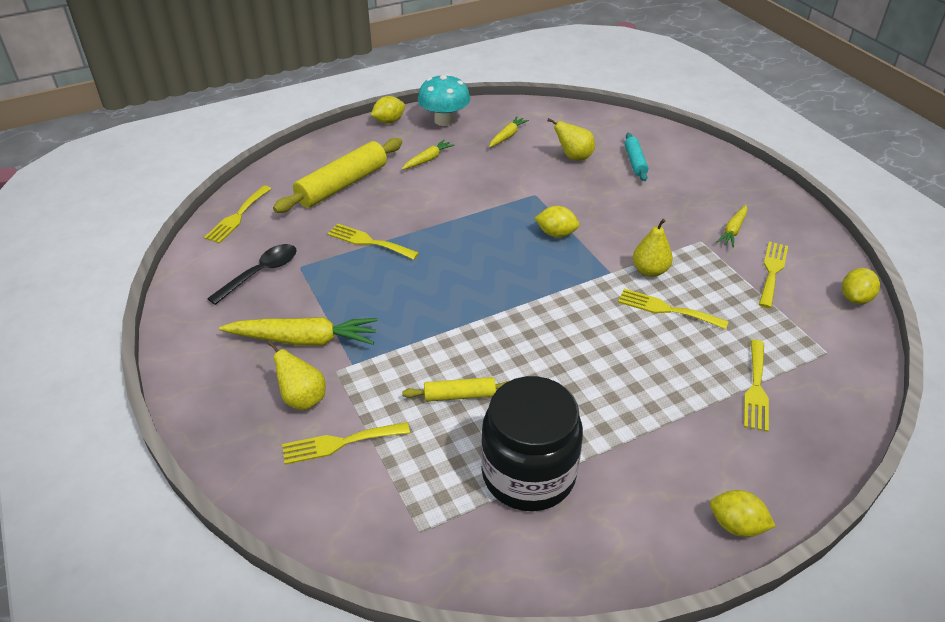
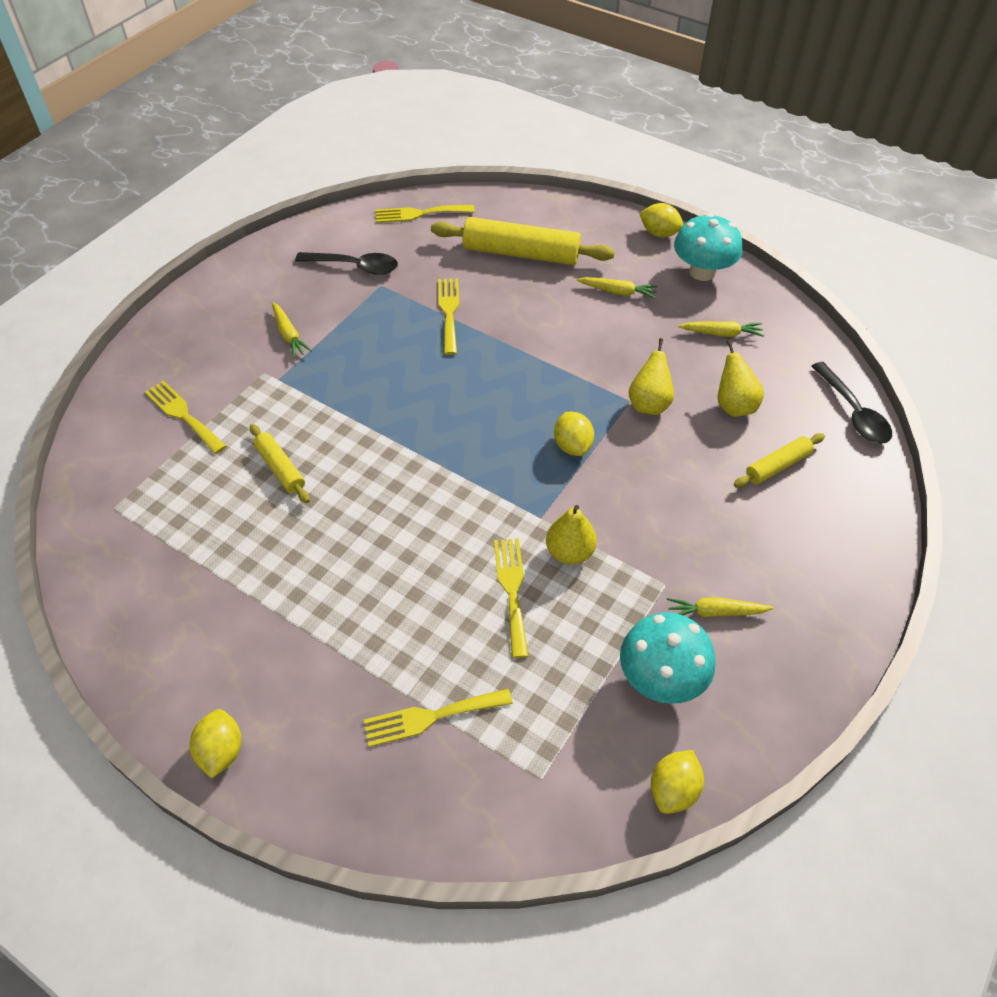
camera: 60 degrees right, 10 degrees up
yellow carrot [219,317,378,346] -> yellow carrot [272,302,312,358], size x0.55
yellow pear [267,341,326,410] -> yellow pear moved to [628,338,674,415]
black jar [481,376,583,511] -> none
turquoise rolling pin [624,133,648,181] -> yellow rolling pin [734,433,825,488]
yellow fork [759,242,788,308] -> turquoise mushroom [620,612,715,704]
yellow lemon [842,268,880,304] -> yellow lemon turned 60 degrees counterclockwise [651,750,704,814]
none -> black spoon [812,362,892,444]

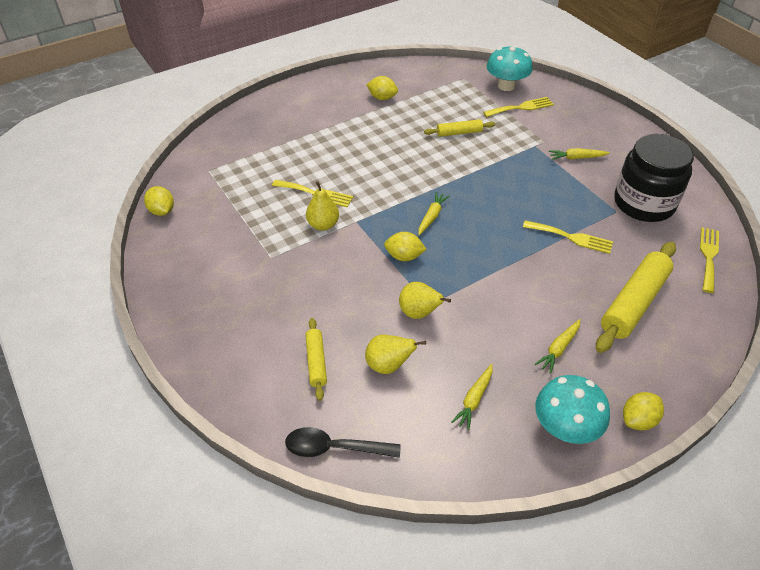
camera: 115 degrees right, 5 degrees down
yellow lemon [190,709,241,779] -> yellow lemon moved to [366,76,398,100]
black spoon [295,252,398,275] -> black jar [614,134,694,222]
yellow fork [364,688,513,747] -> none
turquoise mushroom [620,612,715,704] -> turquoise mushroom moved to [487,45,532,91]
yellow carrot [667,597,774,617] -> yellow carrot moved to [418,192,450,235]

